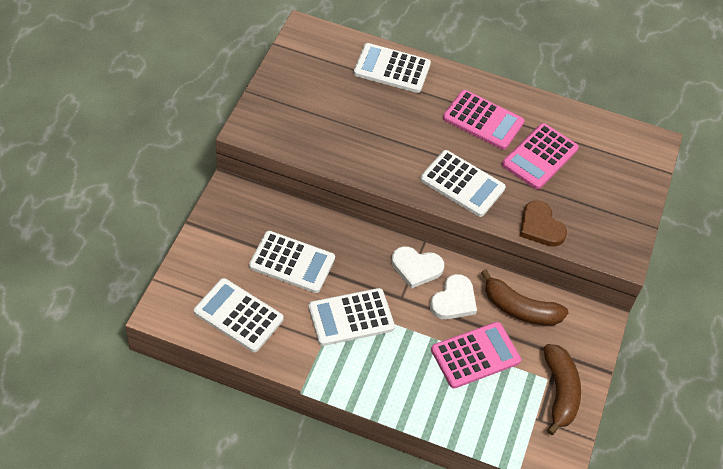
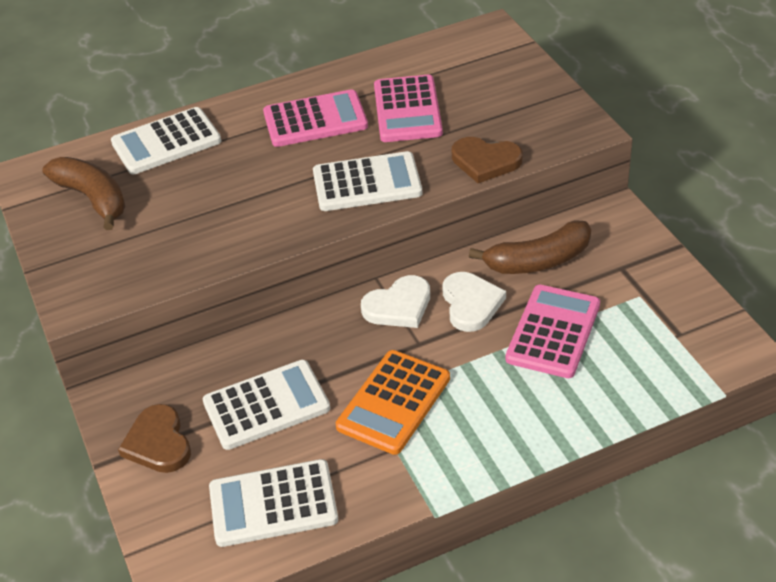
camera: 35 degrees left, 10 degrees down
white calculator [308,288,395,346] -> orange calculator [336,350,450,455]
brown banana [544,344,581,435] -> brown banana moved to [42,157,125,230]
none -> brown heart [118,404,191,473]

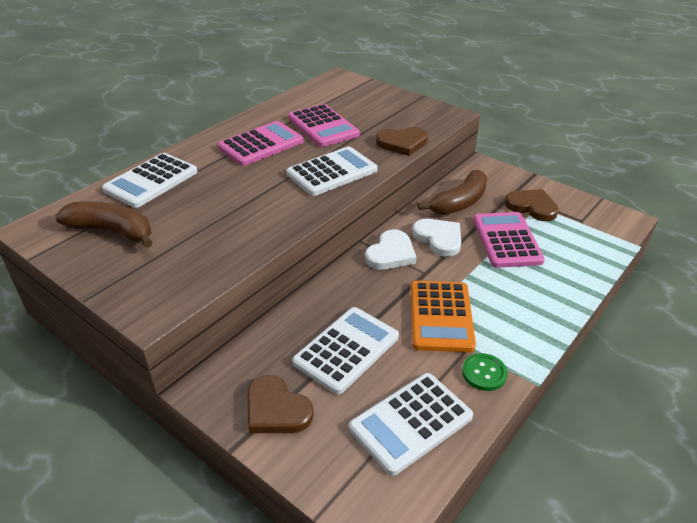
camera: 30 degrees left, 5 degrees down
none -> green button [462,353,508,391]
none -> brown heart [505,189,559,221]

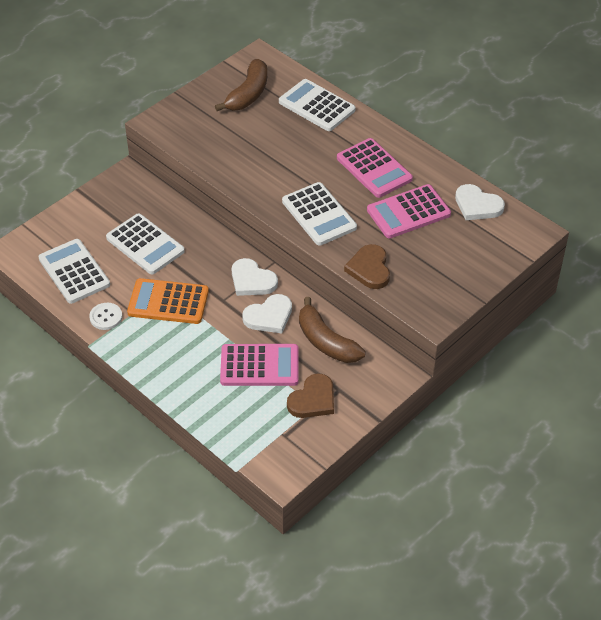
camera: 95 degrees right, 10 degrees up
brown heart [247,375,314,433] -> none
green button [462,353,508,391] -> white button [89,303,122,330]
none -> white heart [455,184,505,220]

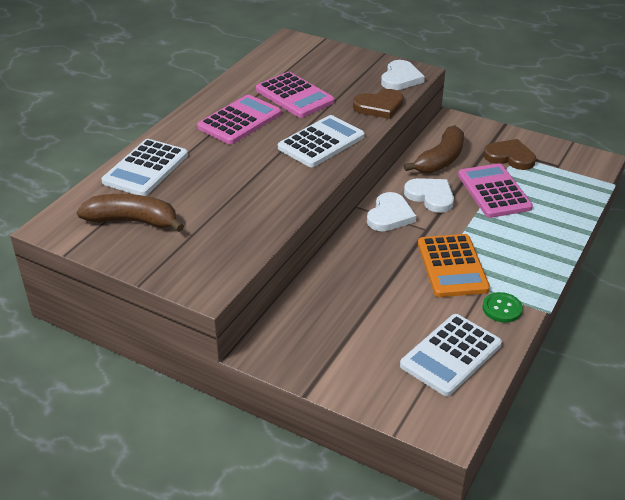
camera: 105 degrees left, 10 degrees down
white button [89,303,122,330] -> green button [483,292,523,323]
white calculator [106,213,185,274] -> none
white heart [455,184,505,220] -> white heart moved to [381,60,425,90]

